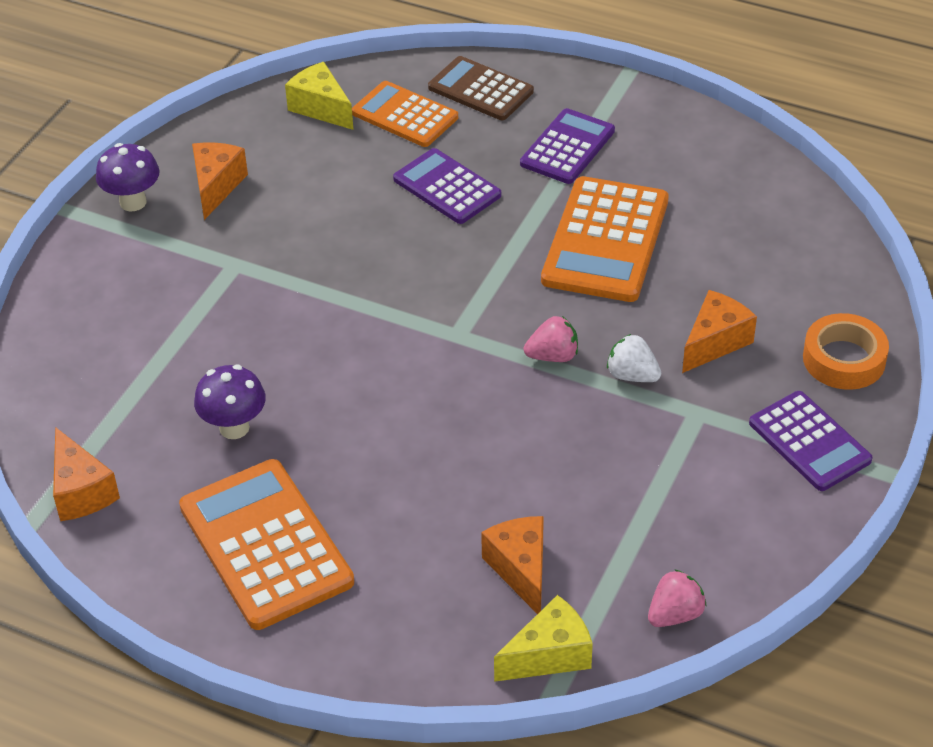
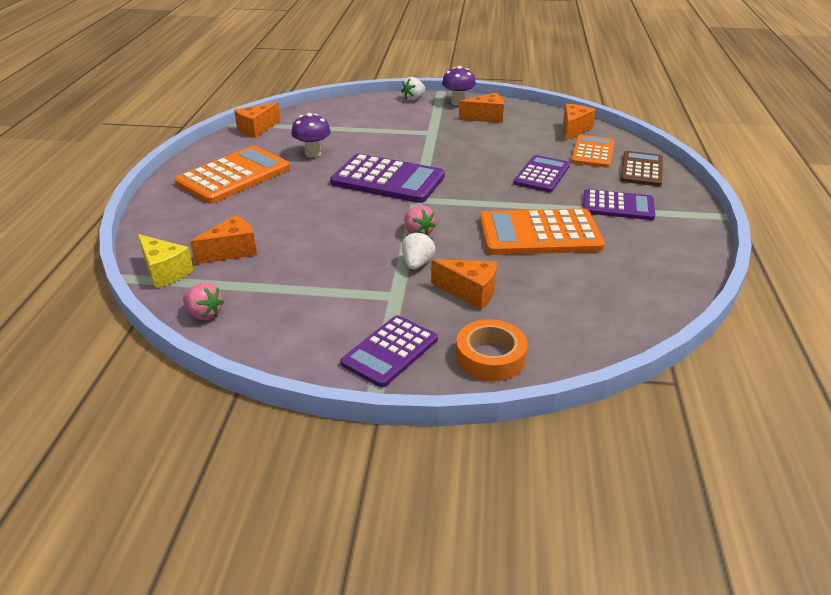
camera: 70 degrees right, 10 degrees down
yellow cheese [285,62,353,130] -> orange cheese [563,104,596,141]
none -> purple calculator [330,153,445,203]
none -> white strawberry [401,77,425,101]

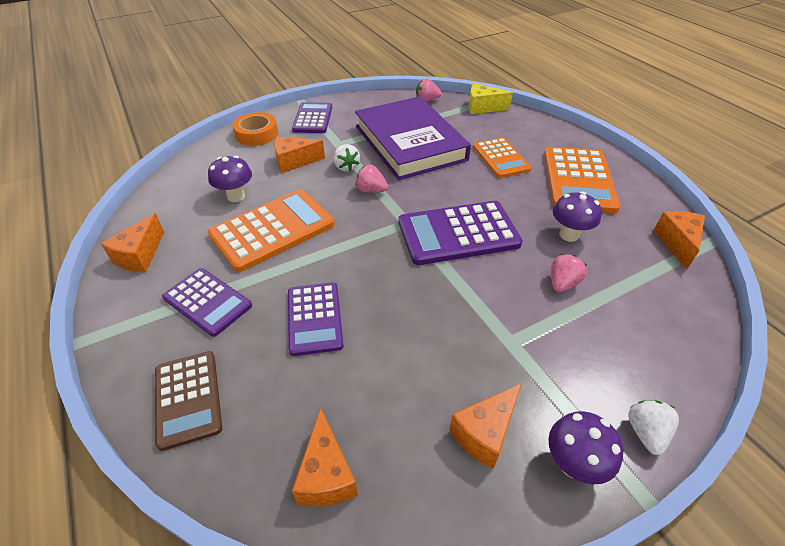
camera: 145 degrees right, 10 degrees up
orange cheese [190,215,257,264] -> orange cheese moved to [101,213,164,272]
orange calculator [571,135,614,168] -> orange calculator moved to [473,137,532,178]
purple calculator [583,189,655,220] -> purple calculator turned 120 degrees counterclockwise [162,268,252,337]
none -> purple mushroom [208,155,252,202]
none -> purple book [355,96,471,180]
none -> pink strawberry [551,254,587,292]

